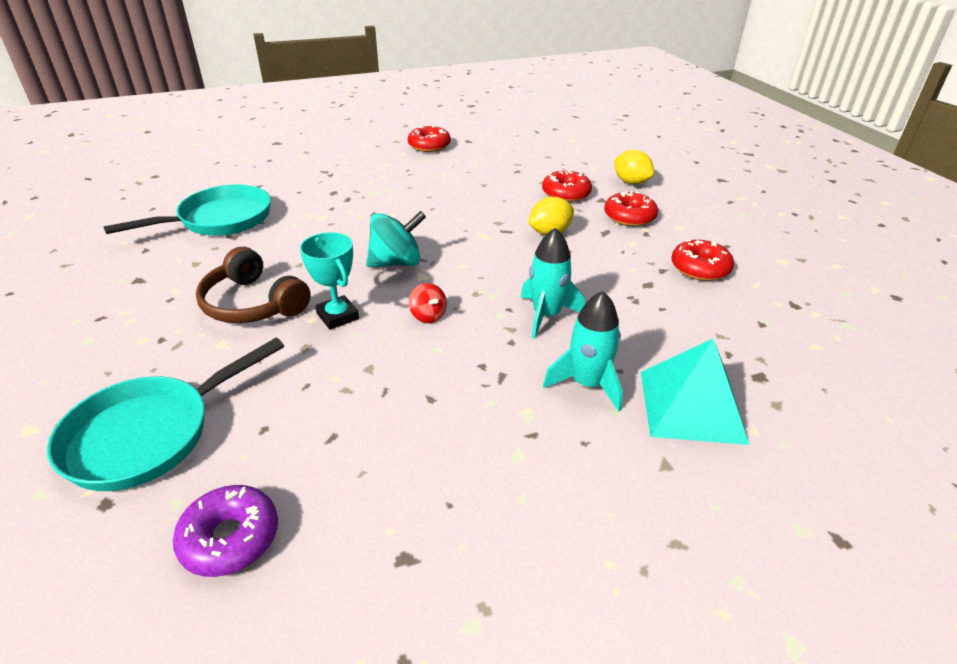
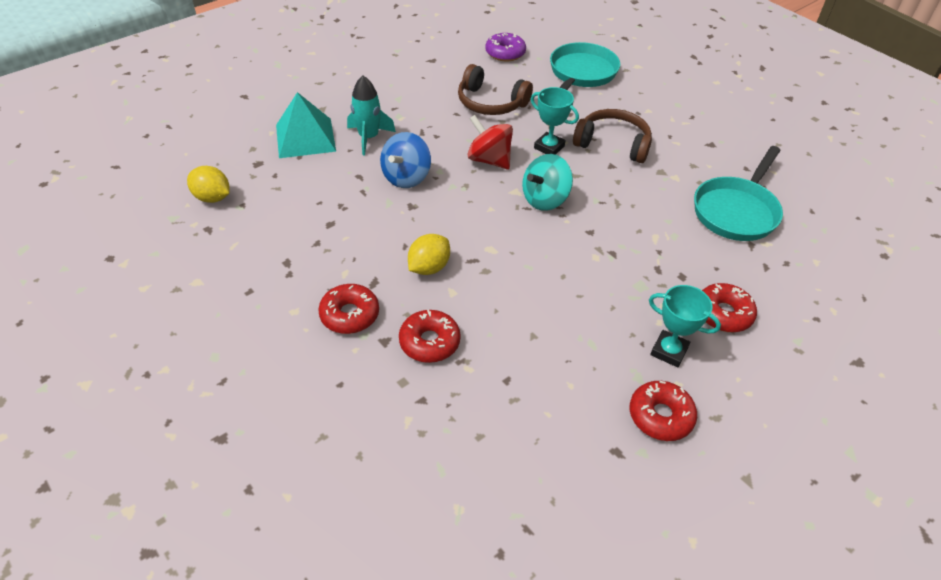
camera: 160 degrees right, 10 degrees up
red spinning top [409,283,447,323] -> red spinning top [467,115,513,170], size x1.82
turquoise rocket [521,228,585,339] -> blue spinning top [380,132,431,188]
yellow lemon [614,150,654,185] -> yellow lemon moved to [187,166,229,203]
red donut [671,240,734,281] -> red donut moved to [702,283,757,332]
none -> brown headphones [458,64,533,115]
none -> turquoise trophy [649,285,721,367]

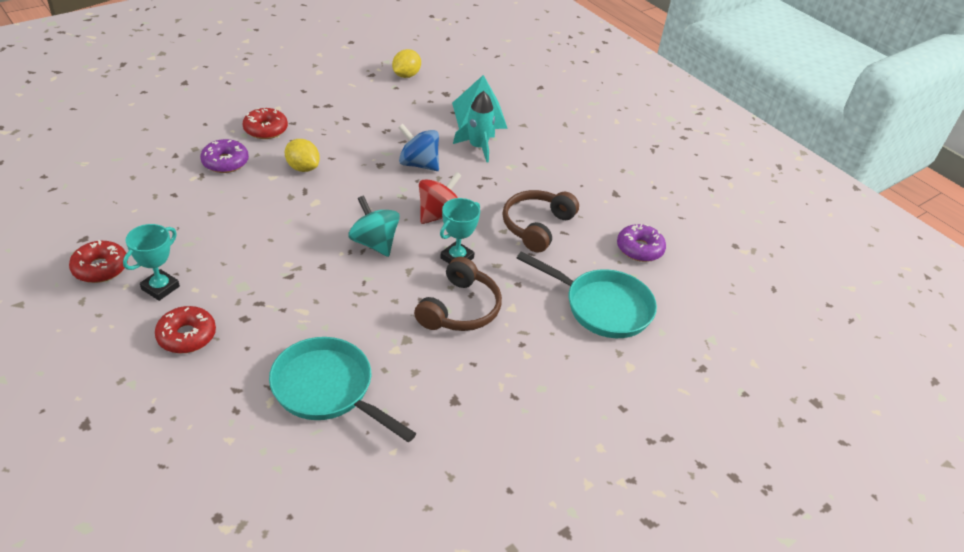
camera: 90 degrees right, 5 degrees down
red donut [399,310,461,363] -> purple donut [200,139,249,173]

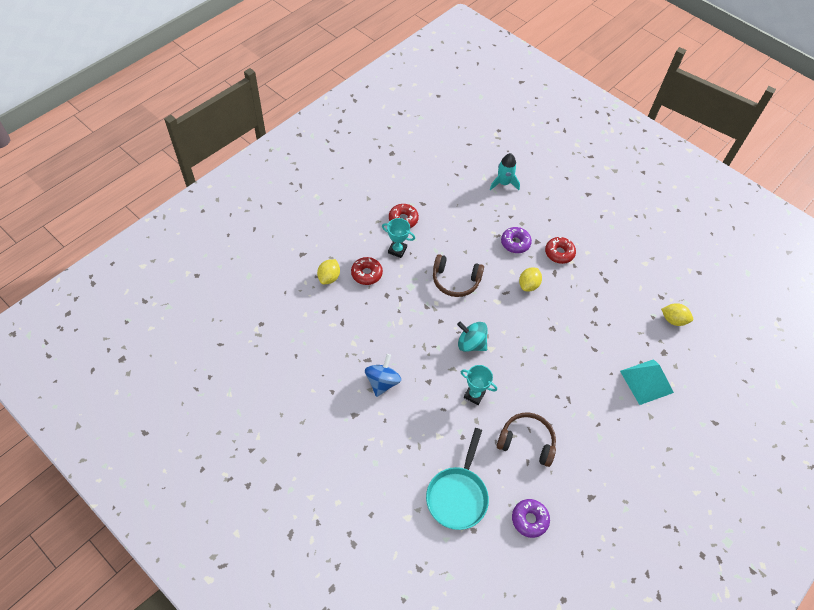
camera: 80 degrees right, 15 degrees up
turquoise pan [269,337,416,442] -> none
turquoise spinning top [348,196,400,257] -> turquoise spinning top turned 105 degrees counterclockwise [457,322,488,352]
blue spinning top [398,124,439,171] -> blue spinning top moved to [365,354,401,397]
brown headphones [414,257,502,331] -> brown headphones moved to [433,254,484,297]
red spinning top [419,172,462,224] -> none
turquoise rocket [453,91,495,163] -> turquoise rocket moved to [490,153,520,190]
none -> yellow lemon [317,259,340,284]

